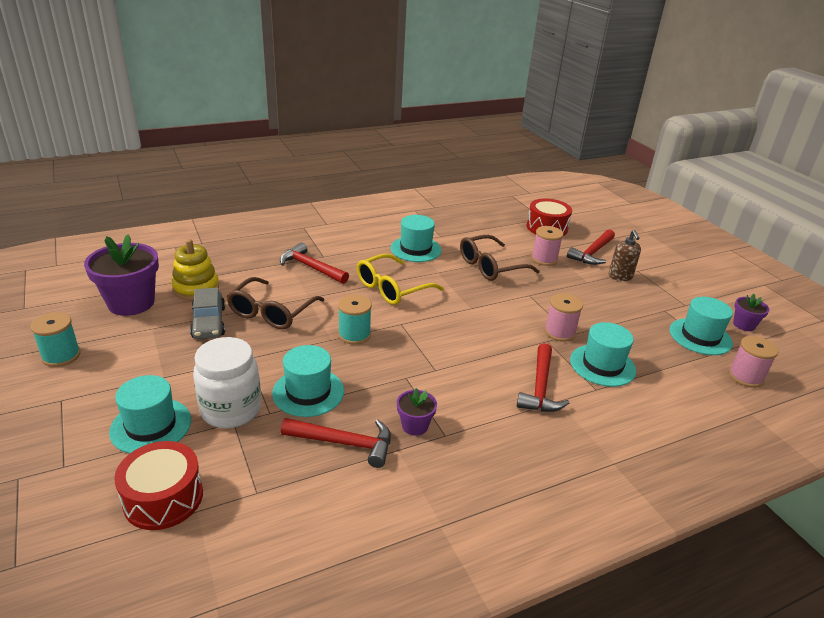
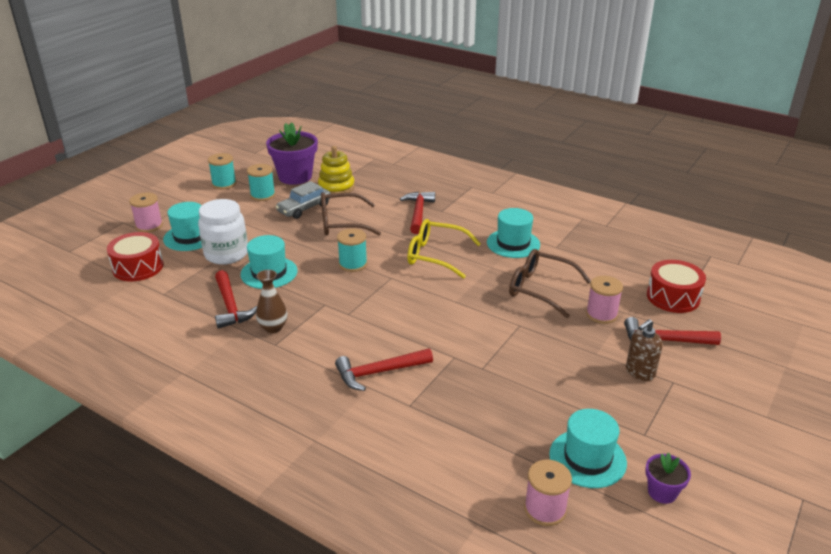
camera: 60 degrees right, 0 degrees up
purple flower pot [397,388,437,436] -> brown vase [256,270,287,333]
pink spool [544,293,583,342] -> pink spool moved to [129,192,163,232]
turquoise hat [570,322,636,387] -> none
none -> turquoise spool [247,164,275,201]

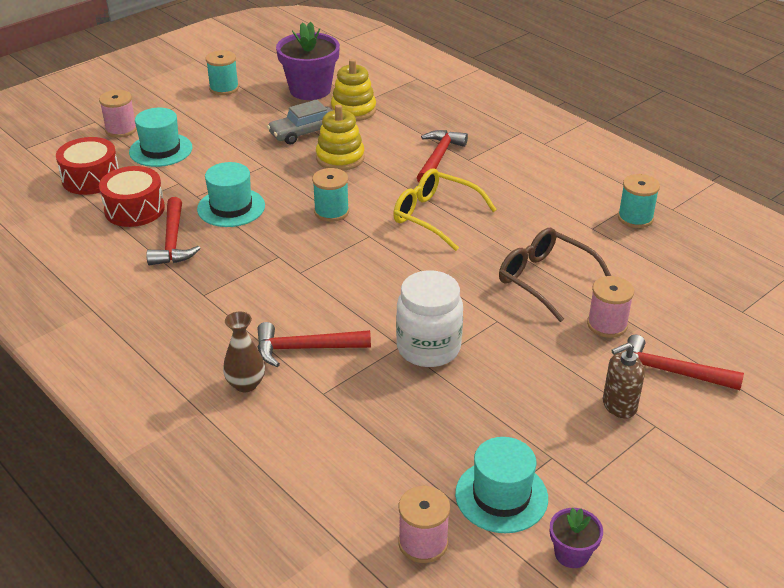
camera: 15 degrees right, 5 degrees up
white jar [198,199,248,265] -> white jar moved to [396,270,463,367]
turquoise spool [247,164,275,201] -> turquoise spool moved to [618,174,660,228]
brown vase [256,270,287,333] -> brown vase moved to [223,311,265,392]
brown glasses [321,192,381,236] -> yellow stacking toy [316,104,365,171]
turquoise hat [487,208,540,258] -> none
red drum [647,260,706,313] -> red drum moved to [99,166,165,227]

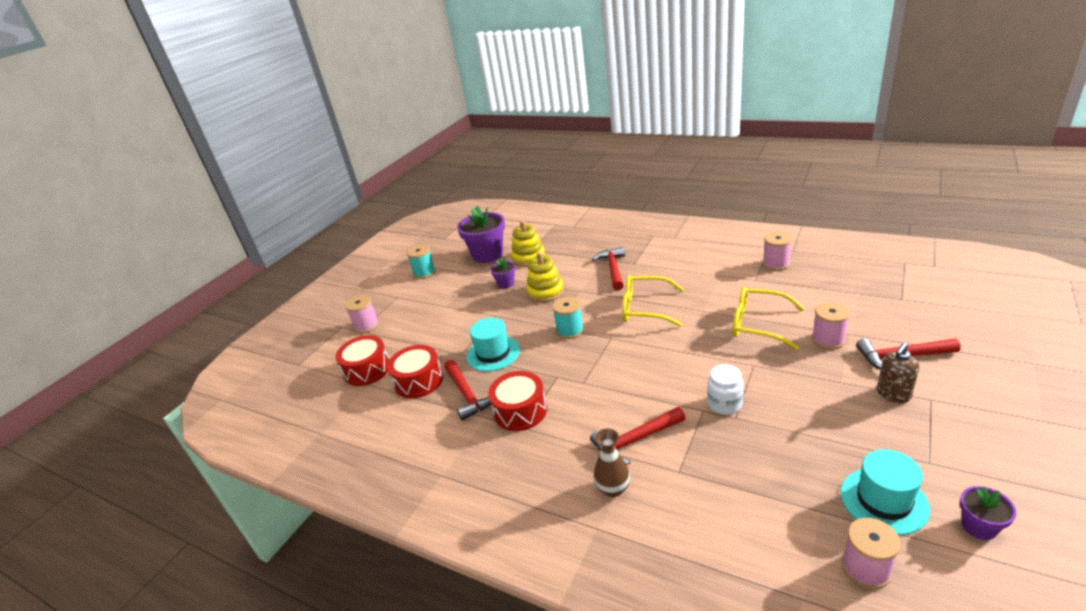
camera: 15 degrees left, 5 degrees down
turquoise hat [129,108,192,167] -> none
grey car [267,100,333,144] -> purple flower pot [490,258,515,288]
white jar [396,270,463,367] -> white jar [707,364,744,415], size x0.64
brown glasses [499,228,611,322] -> yellow glasses [733,286,805,350]
turquoise spool [618,174,660,228] -> pink spool [763,232,792,271]
none -> red drum [488,371,547,431]

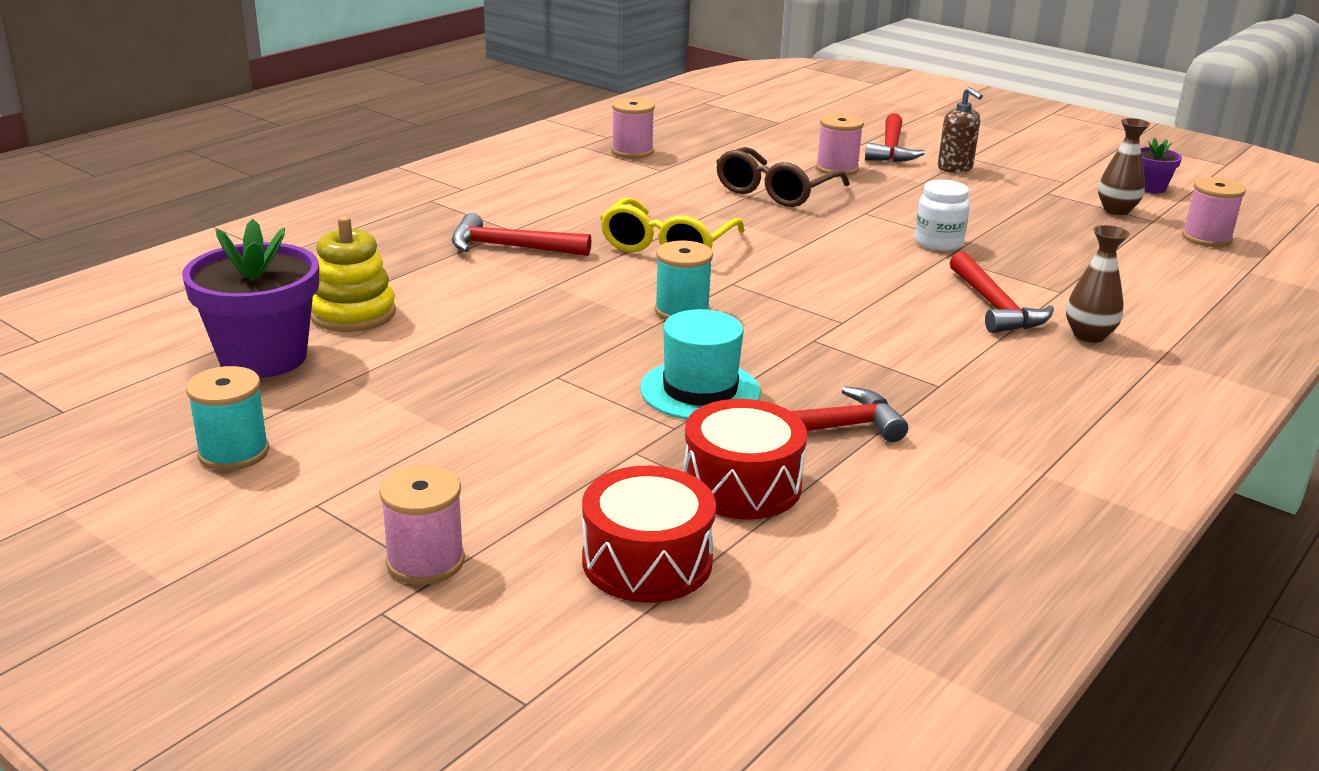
camera: 85 degrees left, 5 degrees down
red drum [488,371,547,431] -> none
purple flower pot [490,258,515,288] -> none
yellow stacking toy [526,252,564,302] -> none
yellow glasses [733,286,805,350] -> brown glasses [716,147,850,207]
turquoise hat [841,449,931,535] -> brown vase [1098,118,1150,215]

